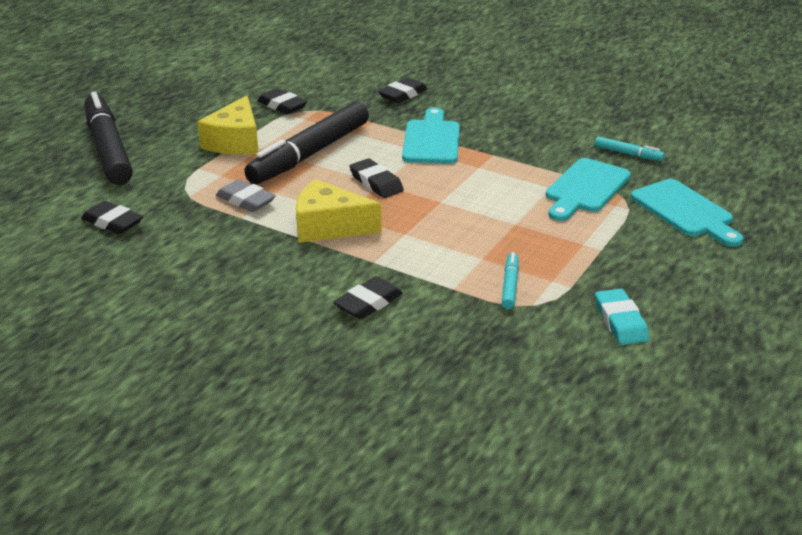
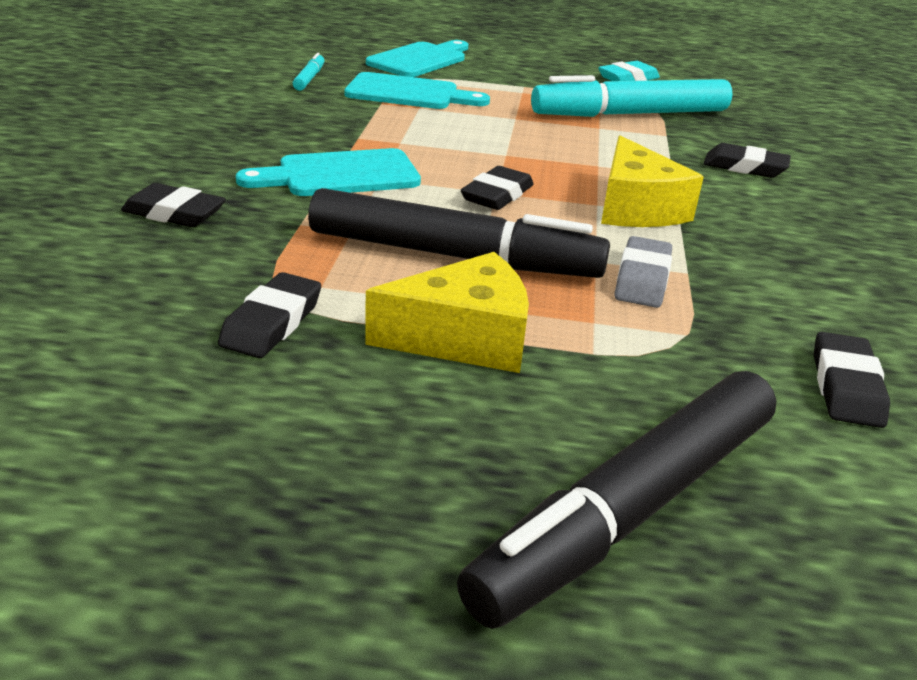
camera: 115 degrees left, 0 degrees up
turquoise marker [502,252,519,309] -> turquoise marker [531,75,732,117], size x2.38

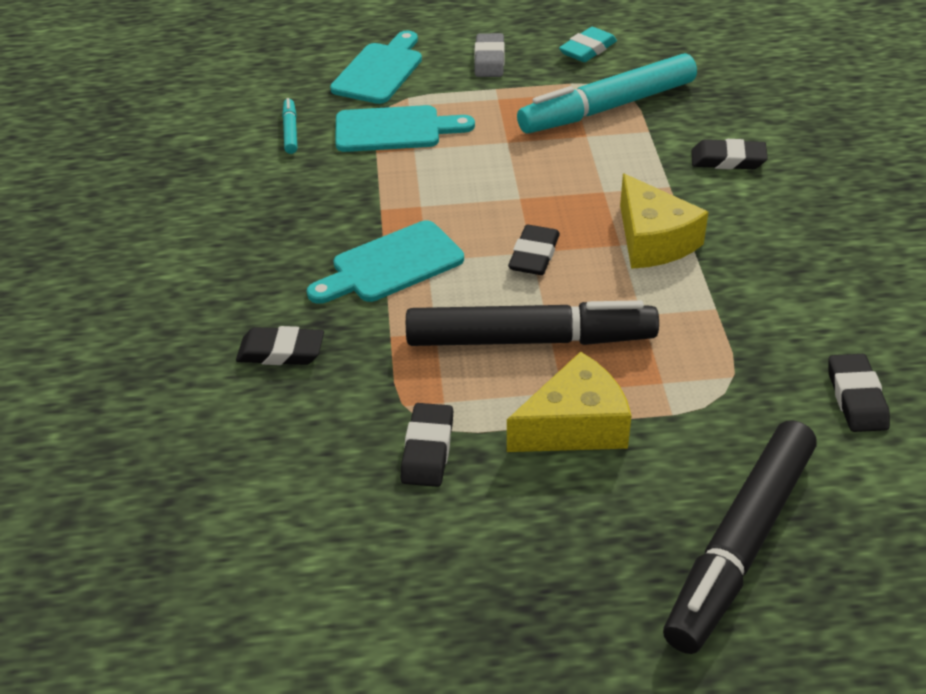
camera: 10 degrees left, 10 degrees up
grey eraser [615,236,672,308] -> grey eraser moved to [474,33,505,77]

